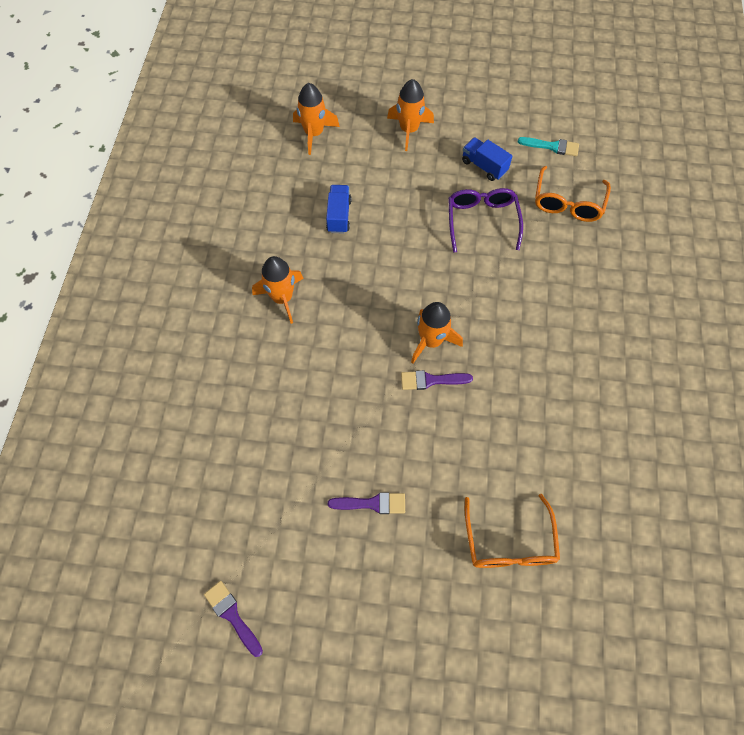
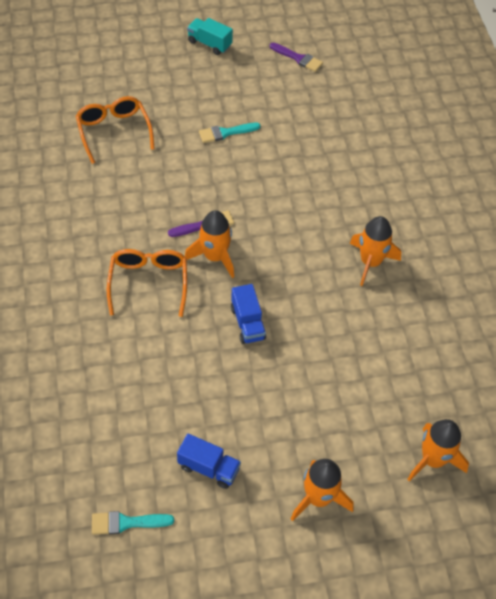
camera: 160 degrees right, 10 degrees down
blue truck [326,185,352,234] -> blue truck moved to [231,284,266,344]
purple brush [328,492,405,514] -> turquoise brush [199,123,261,143]
purple glasses [448,188,523,253] -> none
orange glasses [535,166,611,222] -> orange glasses moved to [107,249,187,317]
none -> turquoise truck [187,18,233,55]

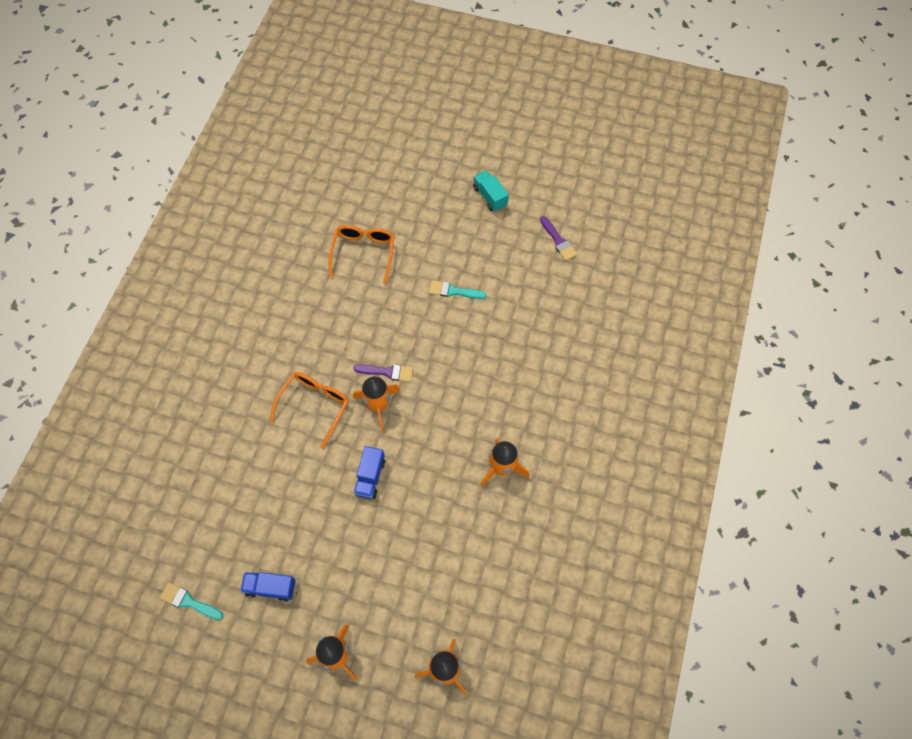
camera: 30 degrees right, 10 degrees up
blue truck [177,434,241,489] -> blue truck turned 135 degrees clockwise [240,572,296,602]

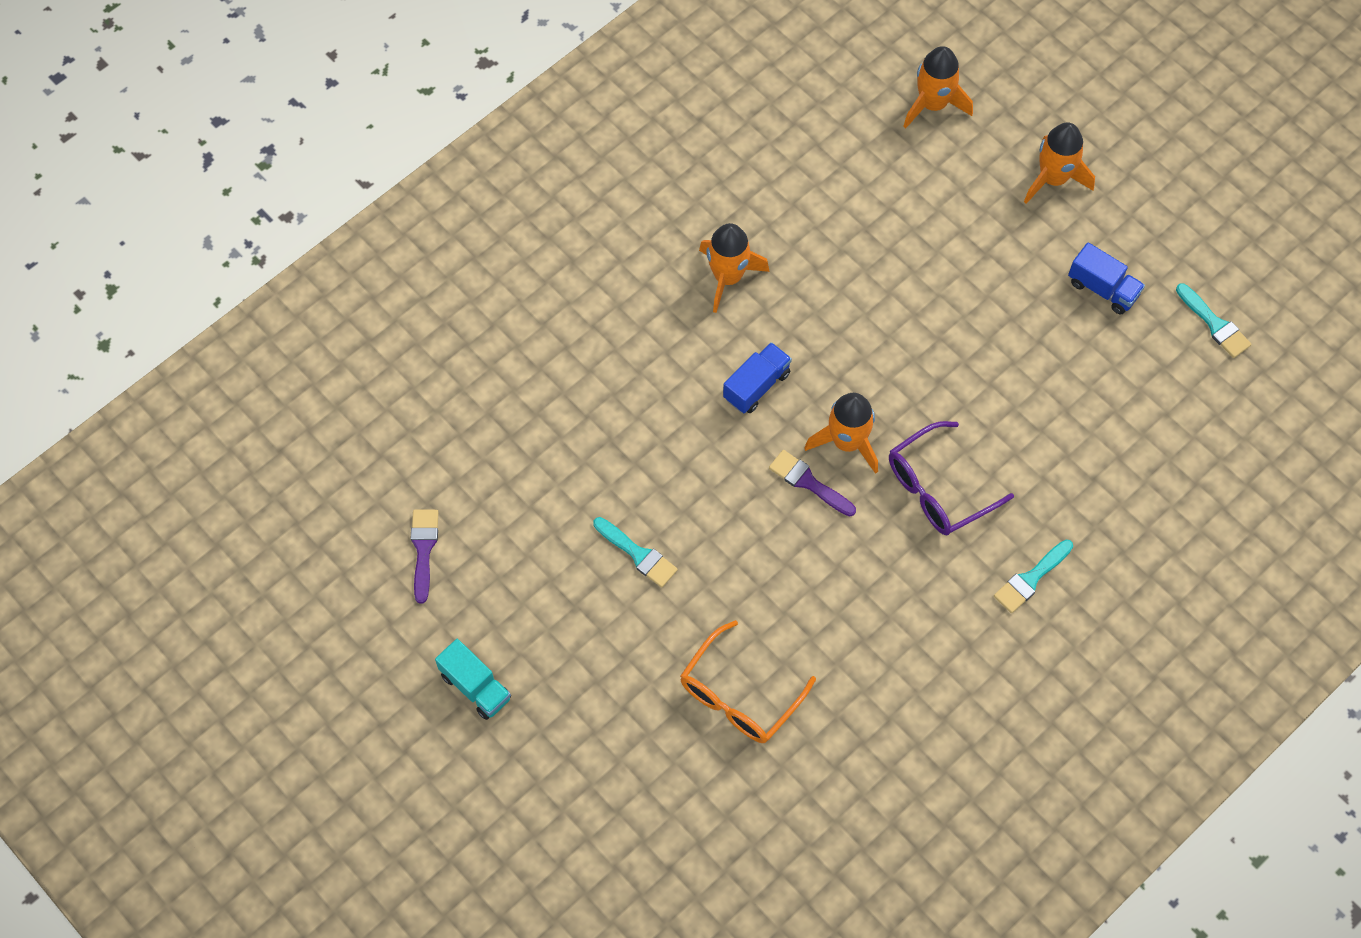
camera: 150 degrees left, 0 degrees up
orange glasses [270,372,349,448] -> purple glasses [889,421,1014,535]
blue truck [354,446,385,499] -> blue truck moved to [723,342,792,413]
turquoise truck [473,170,509,211] -> turquoise truck turned 45 degrees counterclockwise [435,639,511,720]
none -> turquoise brush [994,540,1073,613]

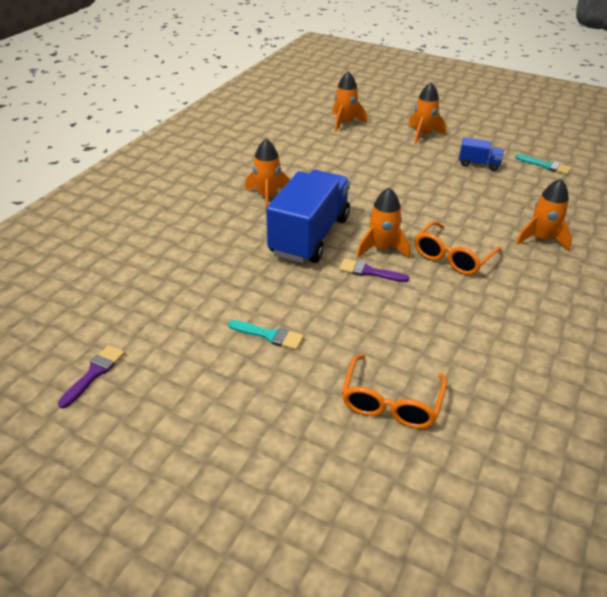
camera: 20 degrees left, 25 degrees down
purple brush [411,510,438,603] -> purple brush turned 45 degrees clockwise [58,345,125,408]
turquoise truck [435,639,511,720] -> none
blue truck [723,342,792,413] -> blue truck [266,170,350,263], size x2.22
purple glasses [889,421,1014,535] -> orange glasses [415,221,501,275]
turquoise brush [994,540,1073,613] -> none
none -> orange rocket [516,179,572,251]

